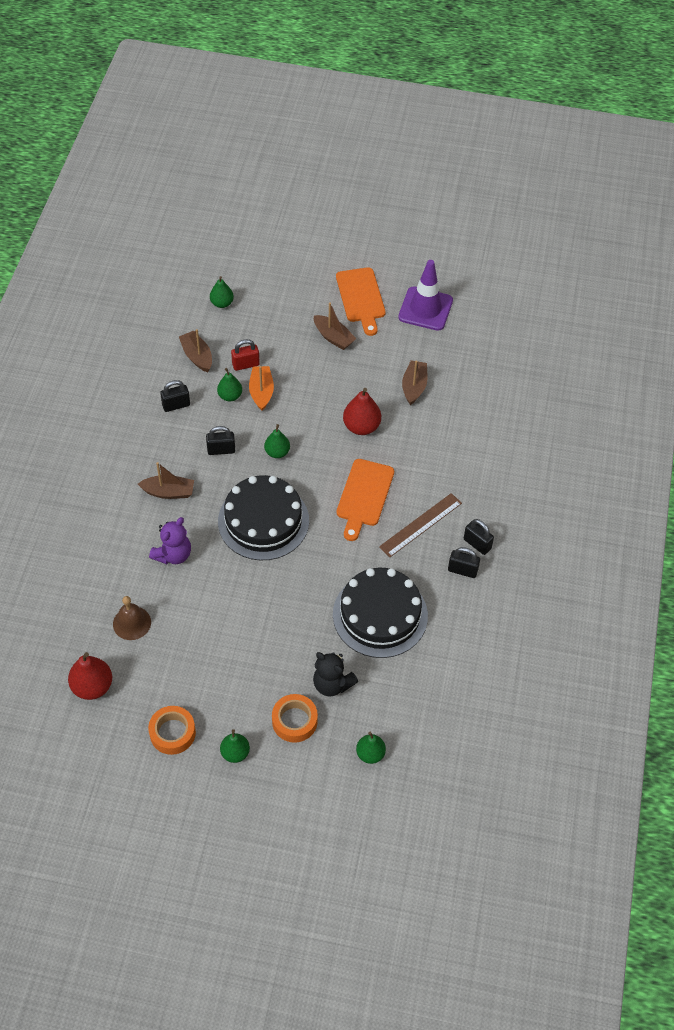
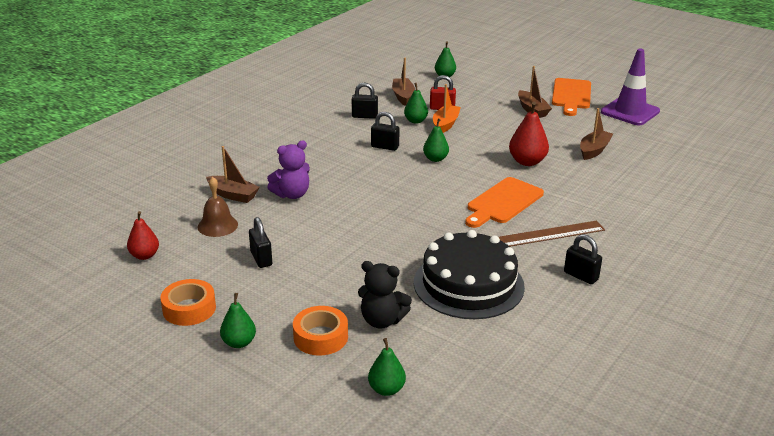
camera: 25 degrees right, 25 degrees down
red pear [68,652,112,700] -> red pear [127,211,159,260], size x0.66
brown boat [138,462,194,499] -> brown boat moved to [206,146,260,203]
black cake [218,475,309,560] -> none
black teddy bear [313,652,358,696] -> black teddy bear turned 45 degrees counterclockwise [358,261,412,329]
black padlock [464,519,494,555] -> black padlock moved to [249,217,272,268]

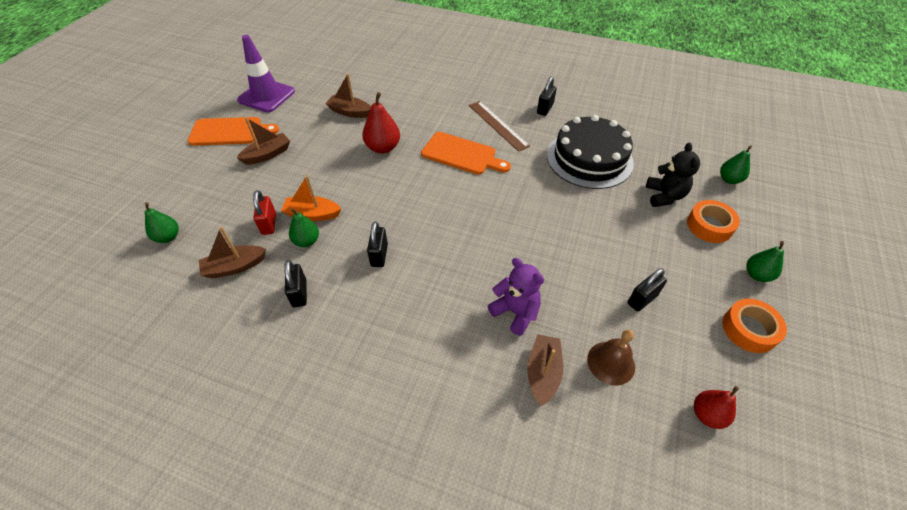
camera: 105 degrees left, 20 degrees up
green pear [423,119,449,162] -> none

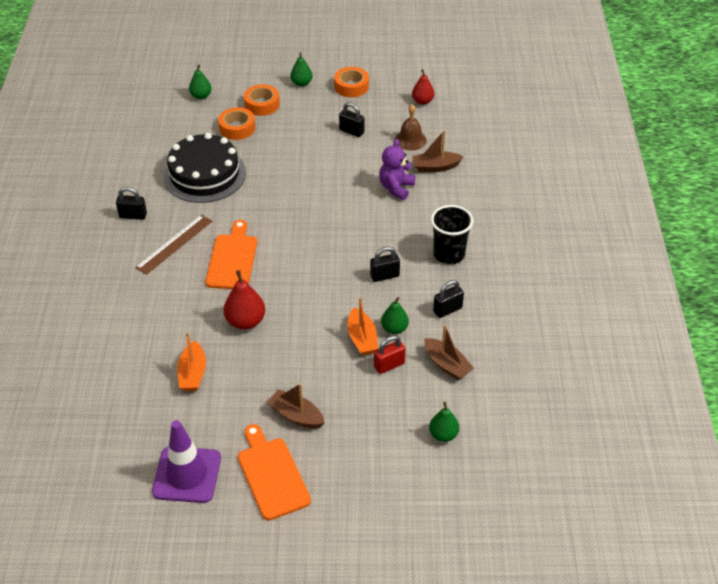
camera: 110 degrees left, 5 degrees down
brown boat [325,74,371,118] -> orange boat [177,332,206,391]
black teddy bear [646,143,700,207] -> orange tape [218,107,255,140]
none -> black cup [431,205,473,264]

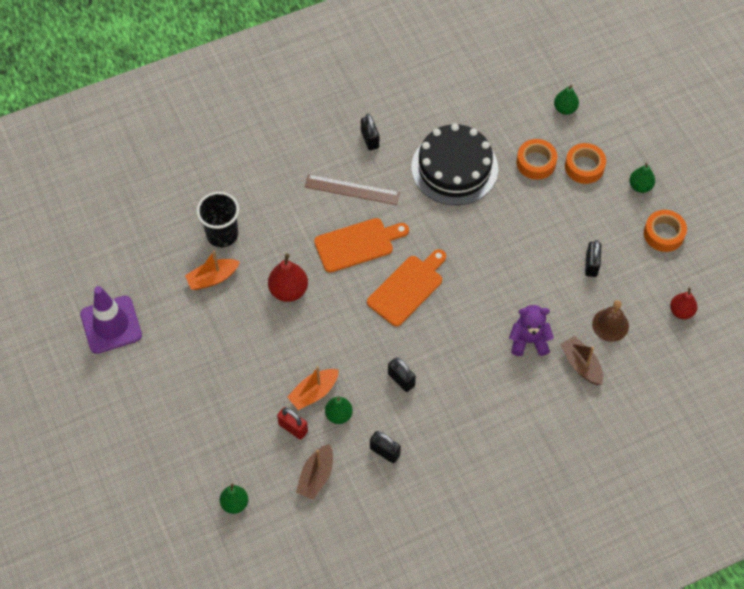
camera: 65 degrees right, 15 degrees up
orange cutting board [238,424,311,520] -> orange cutting board moved to [367,249,446,326]
brown boat [267,383,325,428] -> none
black cup [431,205,473,264] -> black cup moved to [196,192,239,247]

